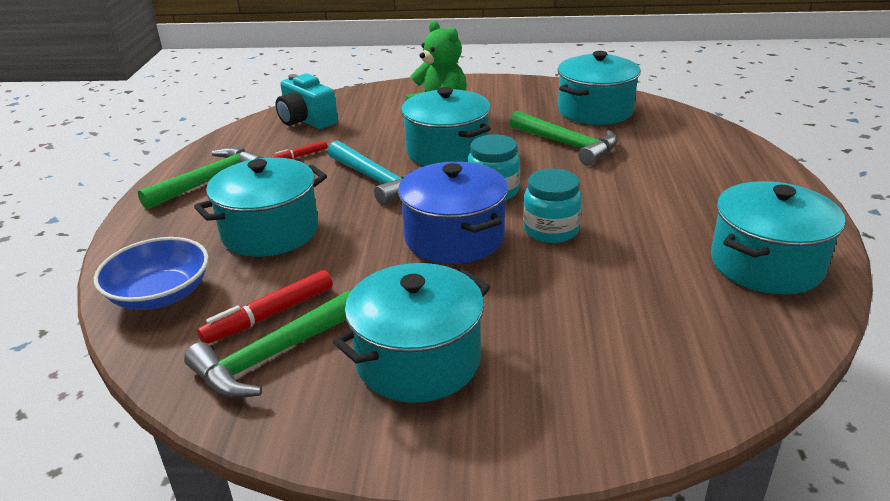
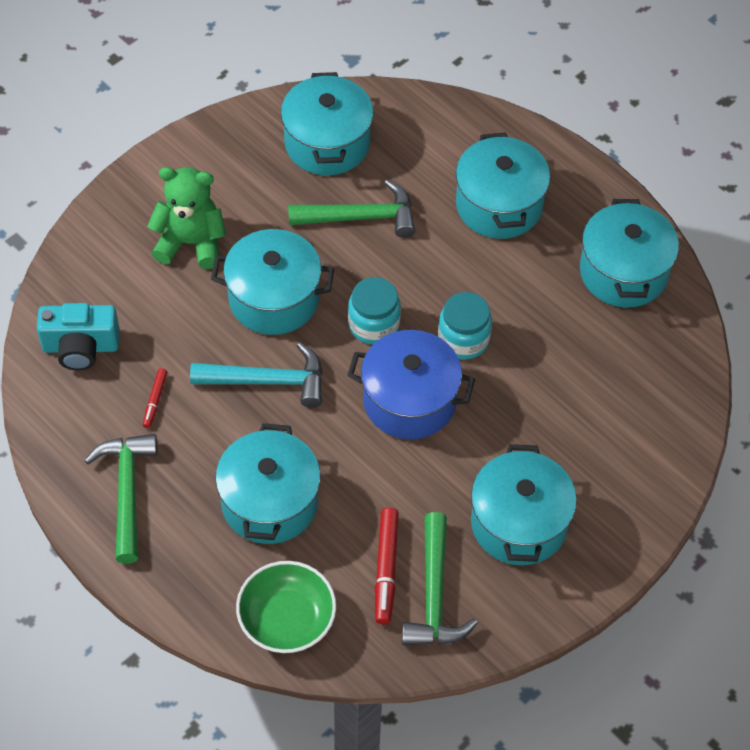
camera: 50 degrees left, 25 degrees up
blue bowl [94,237,209,310] -> green bowl [236,561,336,653]
none -> turquoise pot [456,132,550,239]

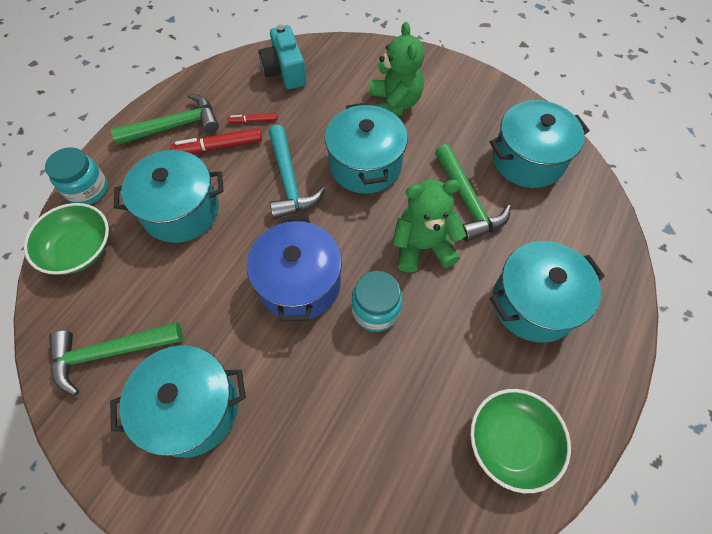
camera: 75 degrees right, 5 degrees up
turquoise jar [348,277,401,344] -> turquoise jar moved to [45,147,108,205]
red marker [375,508,399,624] -> red marker moved to [170,128,262,154]
turquoise pot [580,199,679,308] -> green bowl [470,389,571,493]
none -> green teddy bear [392,180,466,273]

